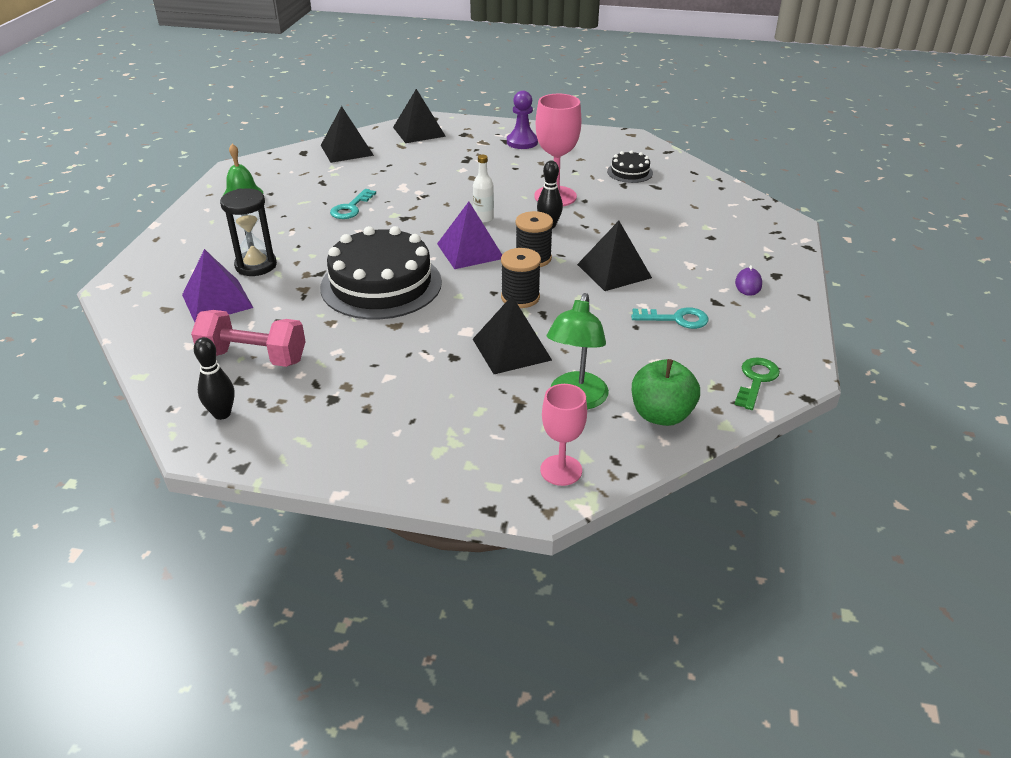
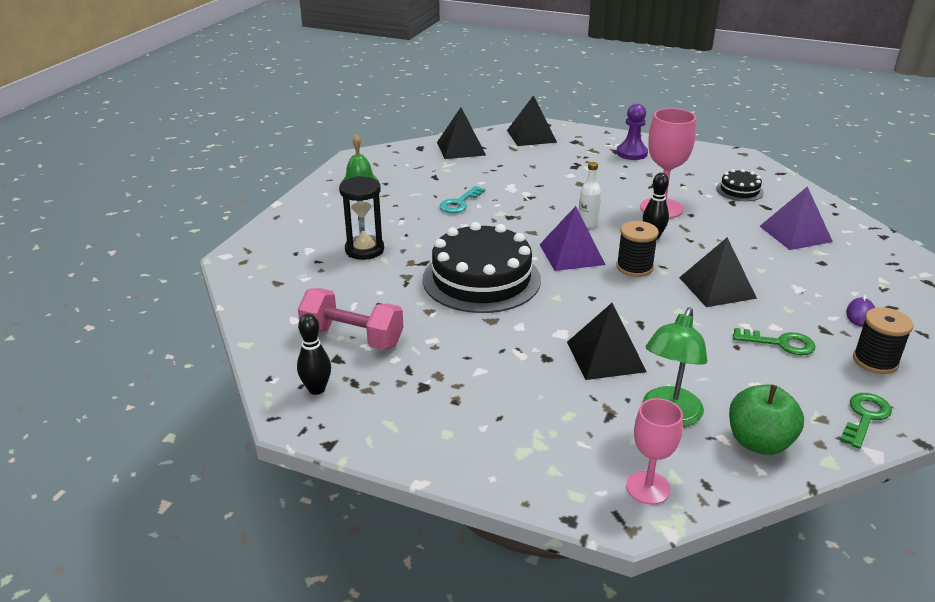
camera: 10 degrees right, 5 degrees down
purple pyramid [182,249,253,322] -> purple pyramid moved to [760,186,833,250]
black spool [501,248,541,308] -> black spool moved to [853,307,913,374]
turquoise key [631,307,708,329] -> green key [733,328,815,355]

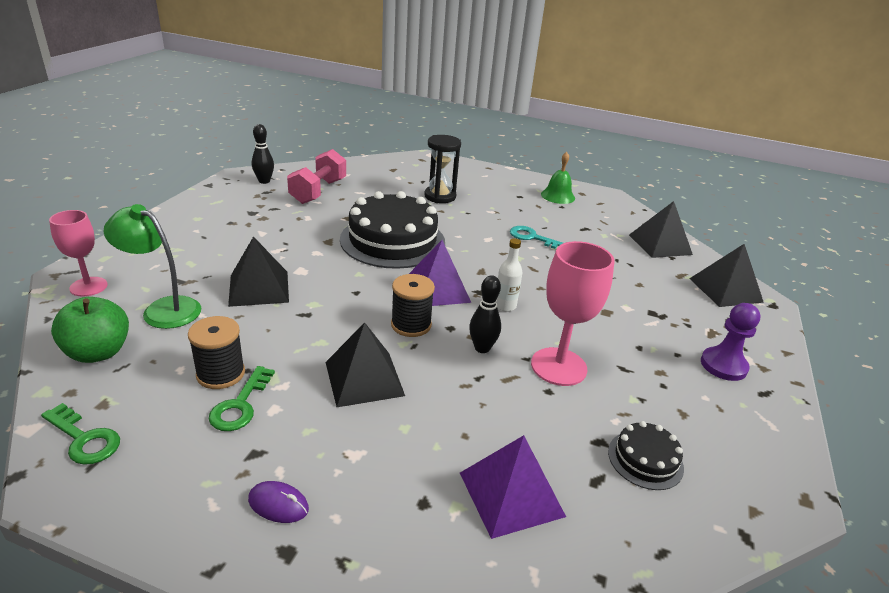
camera: 85 degrees right, 0 degrees up
black spool [853,307,913,374] -> black spool moved to [188,316,245,389]

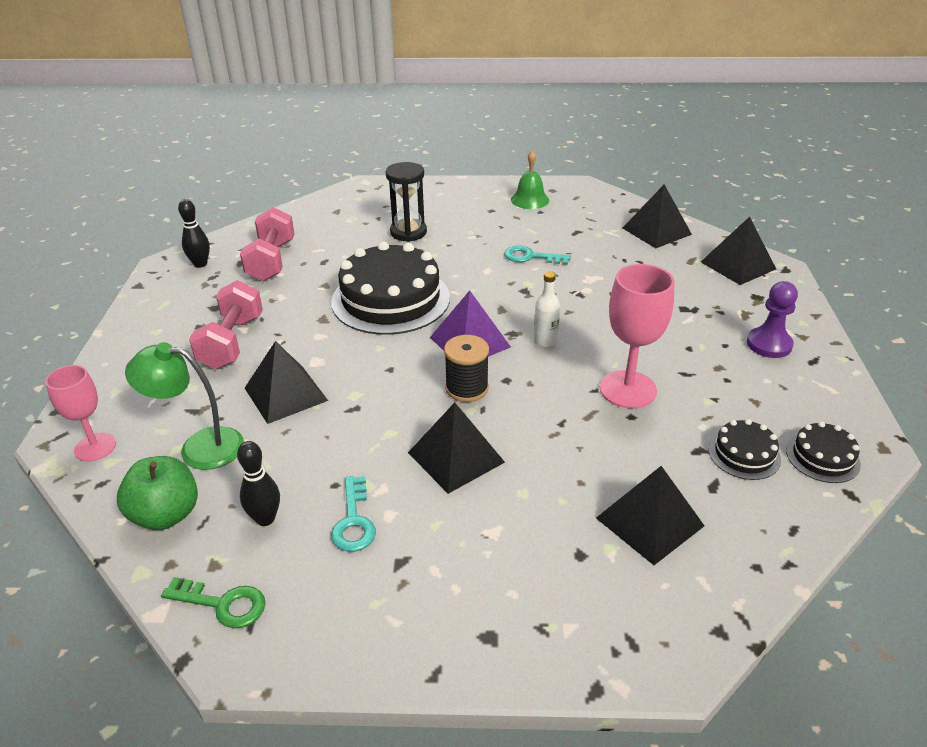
camera: 15 degrees left, 5 degrees up
black spool [188,316,245,389] -> none
green key [209,366,275,431] -> turquoise key [331,476,376,552]
purple mouse [248,481,309,523] -> none
purple pyramid [460,435,566,539] -> black pyramid [596,466,704,565]
black bowling pin [469,275,501,353] -> black bowling pin moved to [237,441,280,526]
none -> pink dumbbell [189,280,263,369]
none -> black cake [786,421,861,483]

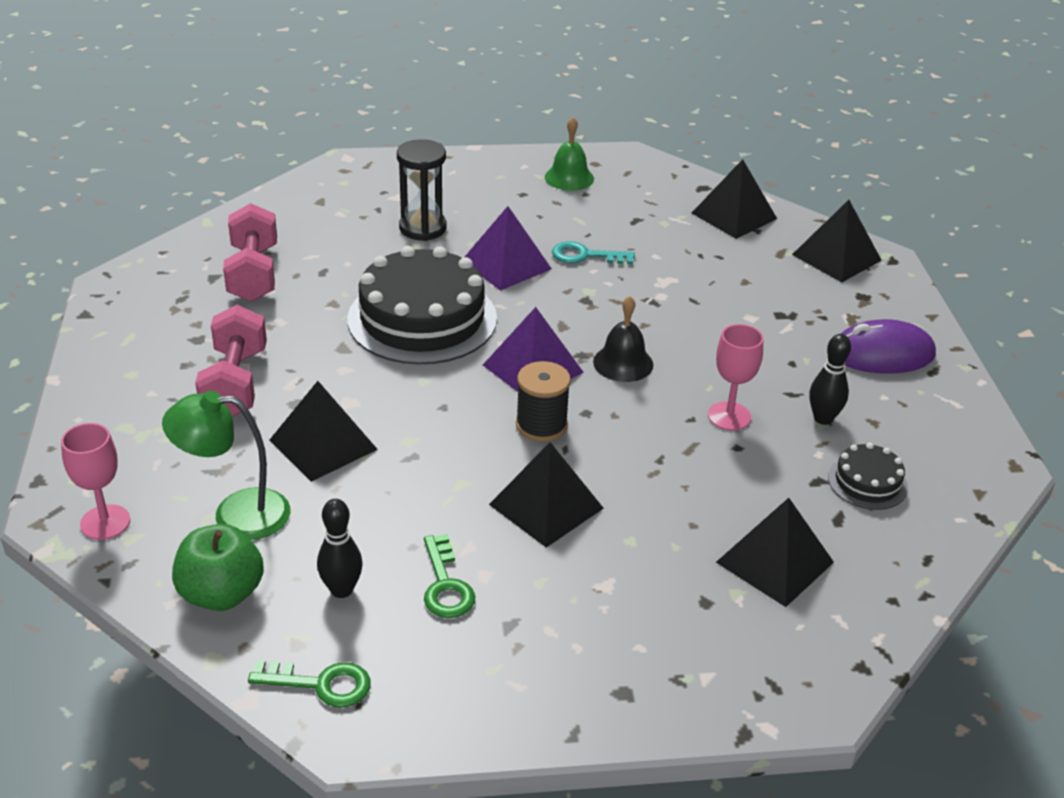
camera: 10 degrees left, 0 degrees up
black bowling pin [178,199,210,268] -> black bowling pin moved to [809,334,851,425]
turquoise key [331,476,376,552] -> green key [424,534,475,618]
white bottle [534,271,560,347] -> black bell [593,296,653,382]
pink goblet [600,264,675,408] -> pink goblet [708,324,763,431], size x0.65
purple pawn [747,281,798,358] -> purple mouse [841,319,936,374]
black cake [786,421,861,483] -> none
none -> purple pyramid [465,206,552,291]

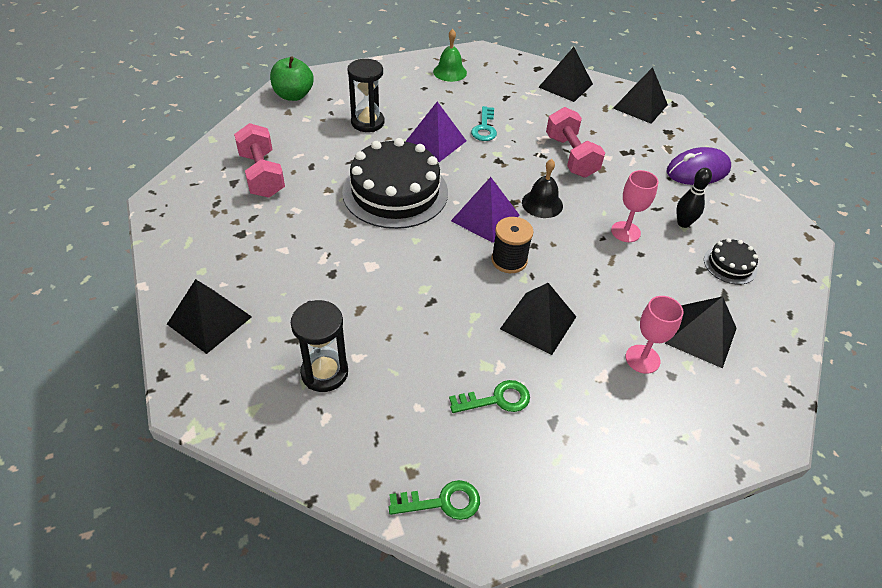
camera: 15 degrees left, 10 degrees up
pink goblet [61,423,130,540] -> pink goblet moved to [625,296,684,374]
green lamp [162,391,290,540] -> black hourglass [291,300,348,392]
green apple [172,524,264,611] -> green apple moved to [270,56,314,101]
pink dumbbell [195,305,267,416] -> pink dumbbell moved to [546,107,605,178]
black pyramid [270,381,378,482] -> black pyramid moved to [167,279,252,354]
black bowling pin [317,499,363,598] -> none
green key [424,534,475,618] -> green key turned 75 degrees counterclockwise [449,380,530,413]
turquoise key [552,241,635,264] -> turquoise key turned 75 degrees counterclockwise [471,106,497,141]

